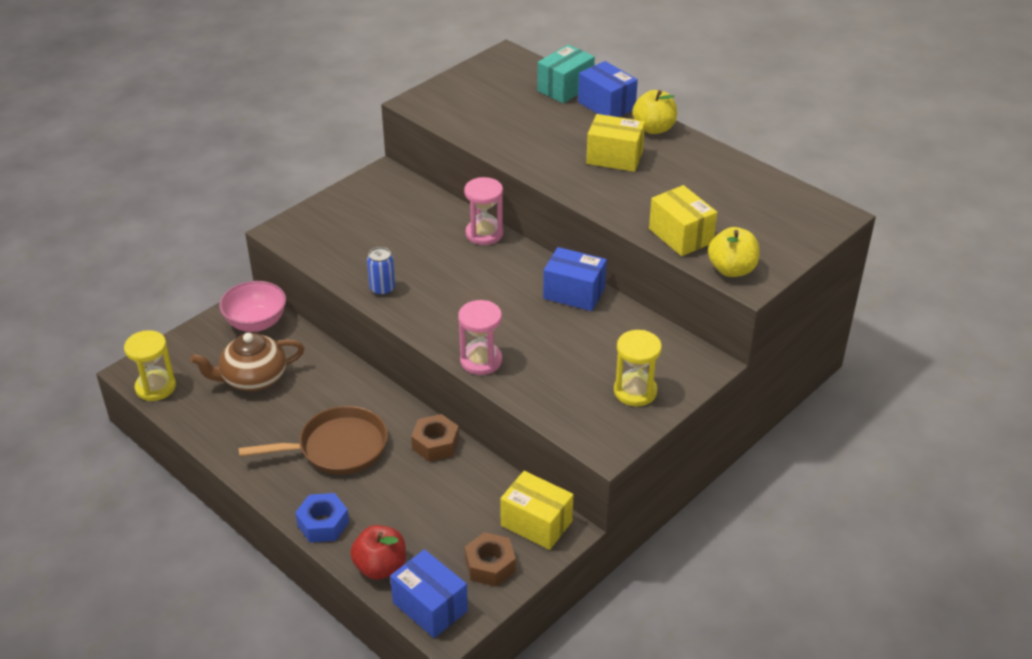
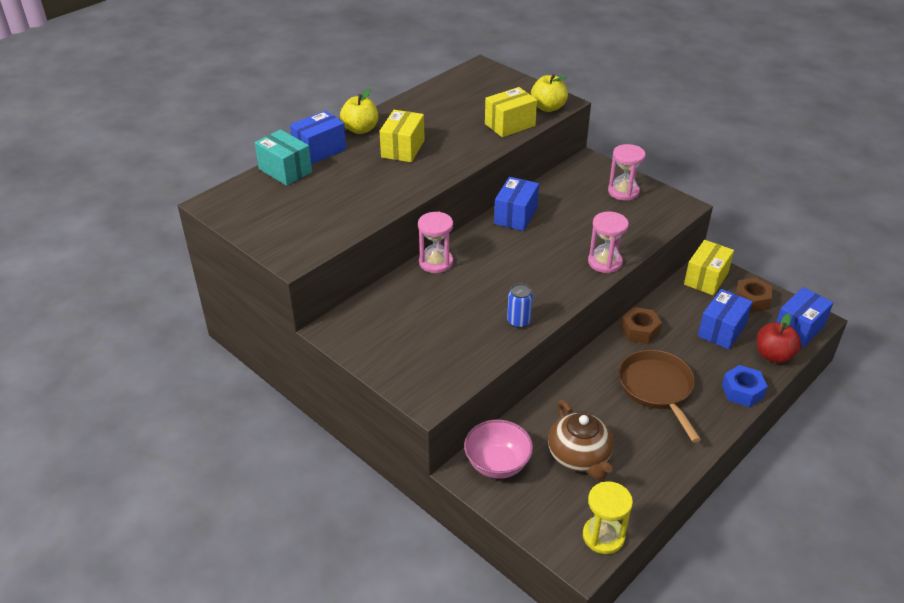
camera: 90 degrees left, 0 degrees up
yellow hourglass [614,330,662,406] -> pink hourglass [608,144,646,201]
none -> blue box [698,289,753,350]

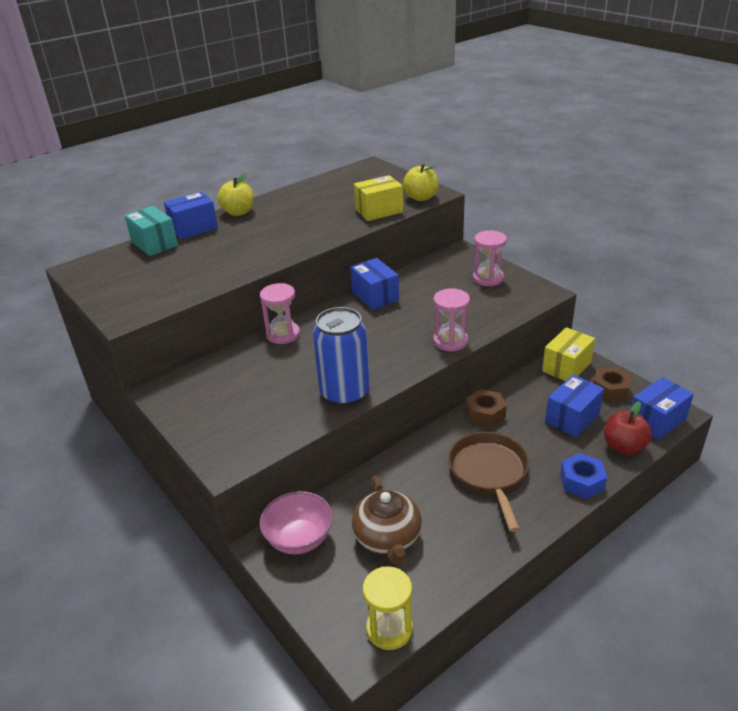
camera: 10 degrees right, 5 degrees down
yellow box [380,110,424,162] -> none
blue box [494,177,539,231] -> blue box turned 60 degrees counterclockwise [350,258,399,310]
blue can [507,283,533,328] -> blue can [313,307,370,406], size x2.06

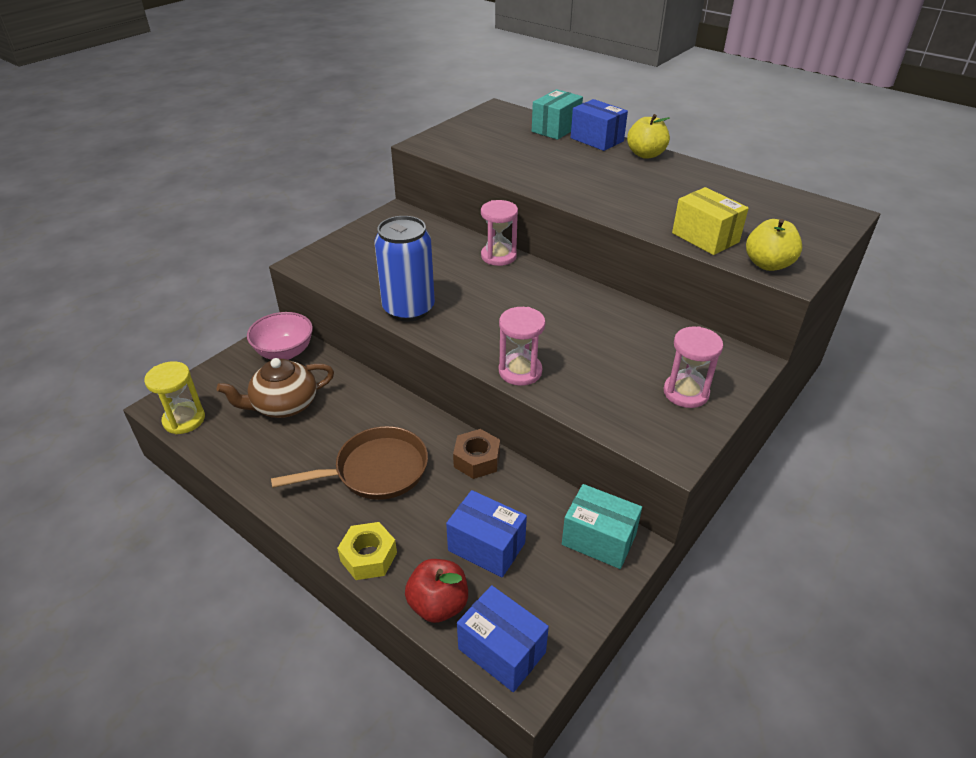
camera: 75 degrees right, 5 degrees up
blue box [350,258,399,310] -> none
yellow box [542,327,595,381] -> turquoise box [562,484,642,569]
blue nut [560,453,607,499] -> yellow nut [337,522,397,580]
brown nut [593,367,633,402] -> none

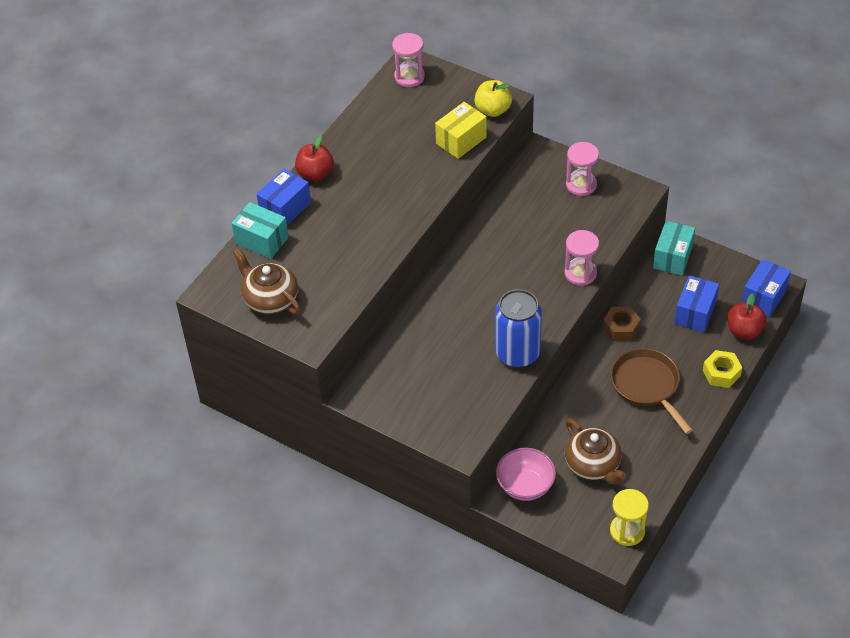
camera: 95 degrees left, 10 degrees up
pink hourglass [481,200,518,266] -> pink hourglass moved to [392,33,425,87]
yellow apple [627,114,670,159] -> red apple [295,135,334,181]
none -> brown teapot [233,248,301,314]

